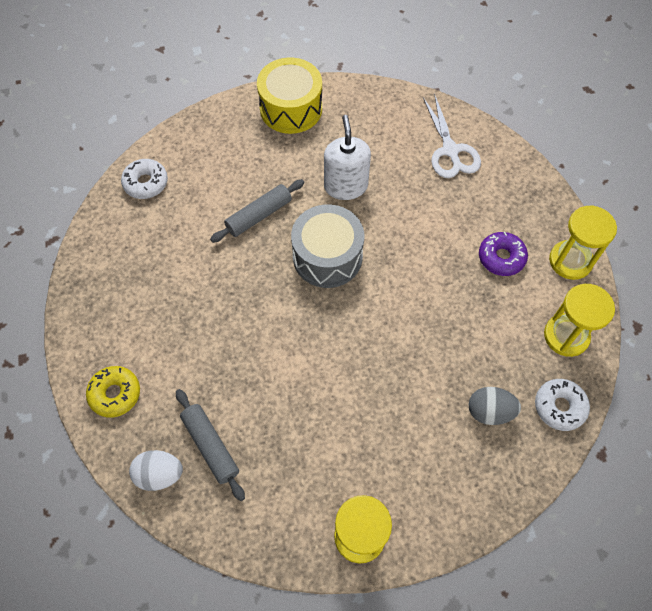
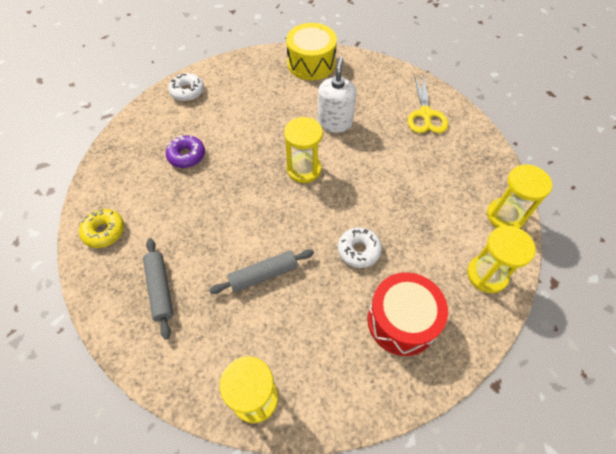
camera: 15 degrees right, 5 degrees down
white egg [129,450,183,491] -> none
grey rolling pin [210,179,304,243] -> grey rolling pin moved to [209,249,314,294]
grey drum [291,204,364,288] -> yellow hourglass [284,117,323,183]
white scissors [423,93,481,178] -> yellow scissors [408,73,448,133]
grey egg [469,387,521,425] -> red drum [367,272,448,356]
purple donut [479,232,528,276] -> purple donut moved to [166,135,205,168]
white donut [535,379,590,431] -> white donut moved to [338,227,382,268]

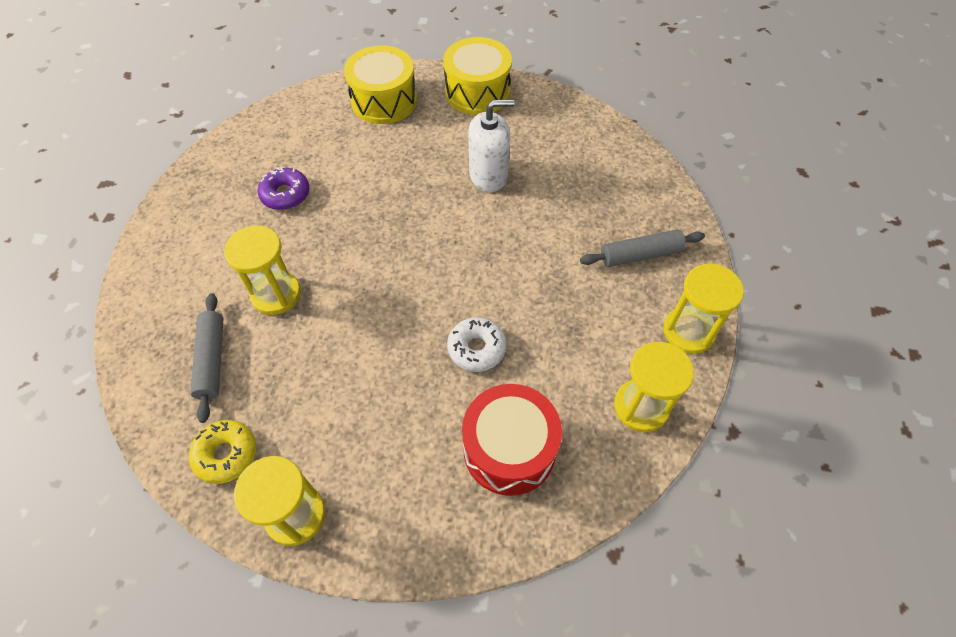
camera: 10 degrees right, 0 degrees up
yellow donut [79,209,124,248] -> yellow donut moved to [189,420,256,484]
white donut [169,73,204,101] -> none
grey rolling pin [209,249,314,294] -> grey rolling pin moved to [580,229,705,267]
yellow hourglass [284,117,323,183] -> yellow hourglass moved to [224,225,301,315]
white soap dispenser [318,57,357,133] -> white soap dispenser turned 60 degrees clockwise [468,99,514,192]
yellow scissors [408,73,448,133] -> none
none -> yellow drum [344,45,417,124]

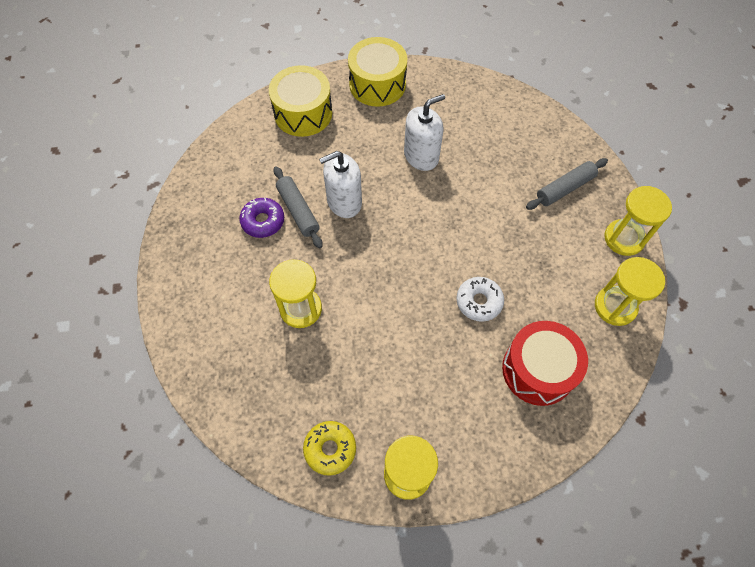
camera: 20 degrees left, 5 degrees up
grey rolling pin [190,293,223,423] -> grey rolling pin moved to [274,166,323,249]
none -> white soap dispenser [319,151,362,218]

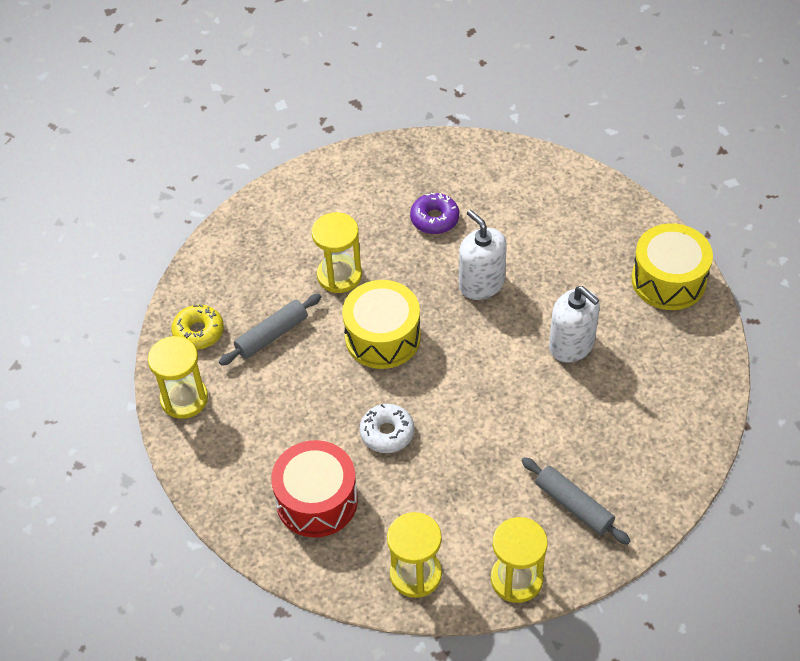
camera: 80 degrees right, 10 degrees down
yellow drum [269,65,332,137] -> yellow drum moved to [342,280,421,369]
grey rolling pin [274,166,323,249] -> grey rolling pin moved to [219,294,321,366]

